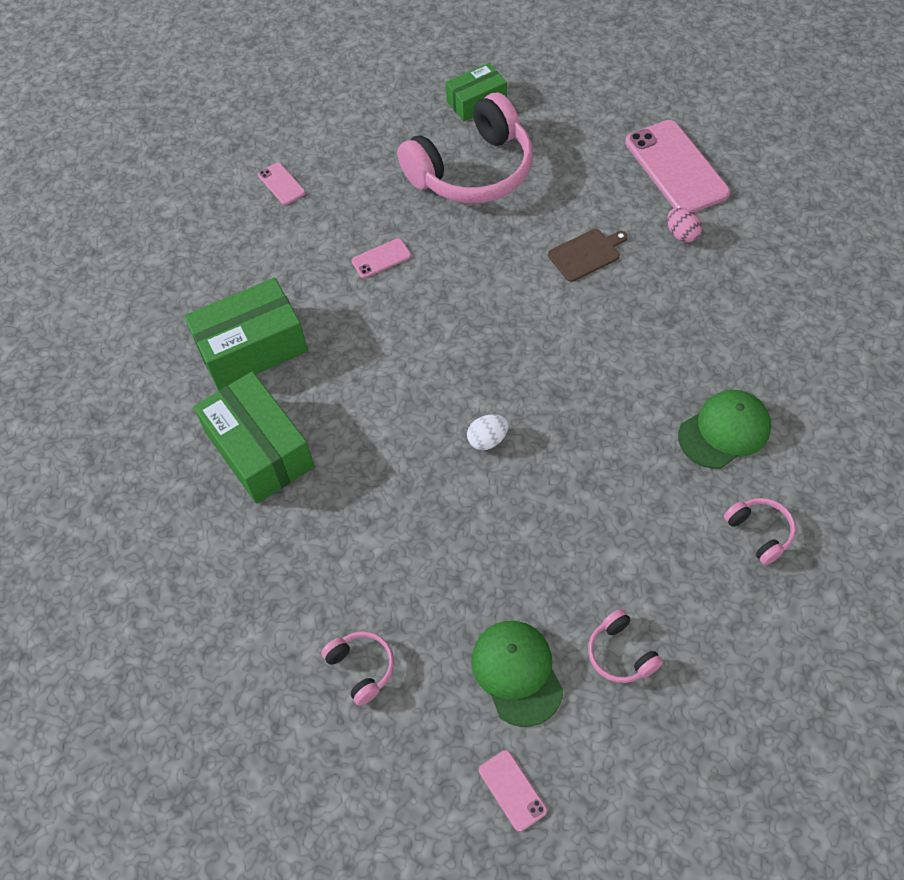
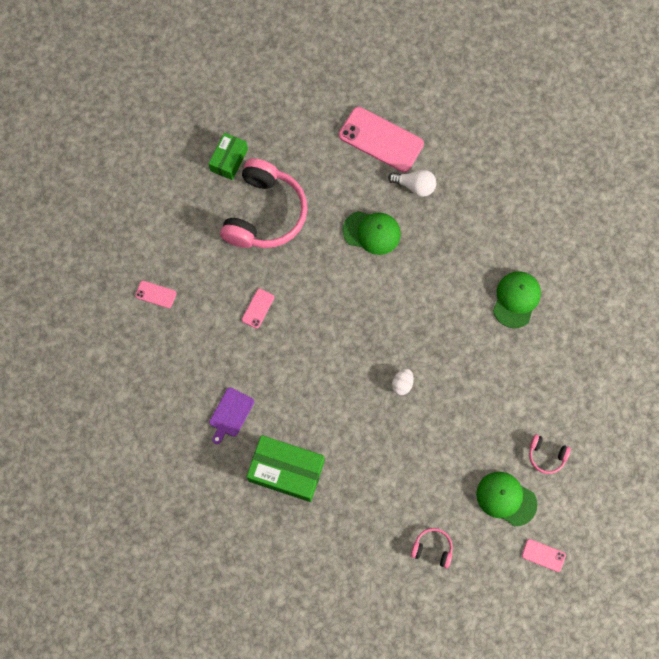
camera: 40 degrees left, 15 degrees up
green box [184,278,308,390] -> purple cutting board [209,387,254,444]
brown cutting board [548,229,628,282] -> green cap [342,211,401,255]
pink egg [667,208,702,242] -> white light bulb [388,170,436,197]
pink headphones [724,498,796,565] -> none

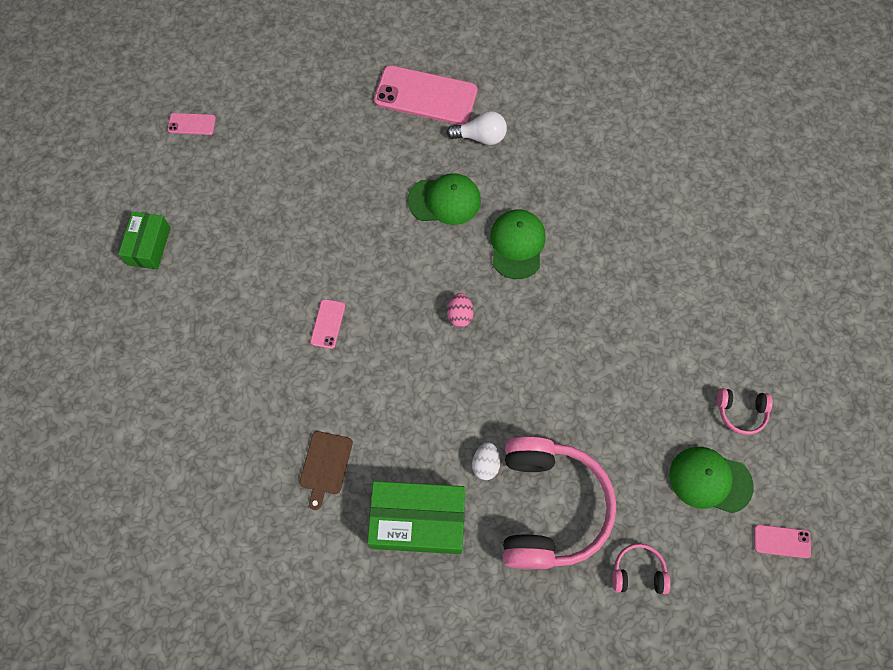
camera: 15 degrees left, 5 degrees down
pink phone [135,281,177,308] -> pink phone moved to [167,113,216,135]
green box [209,133,248,180] -> green box moved to [118,212,171,270]
purple cutting board [209,387,254,444] -> brown cutting board [299,431,353,510]
pink headphones [220,158,308,248] -> pink headphones moved to [503,436,617,569]
white egg [392,369,414,395] -> white egg moved to [472,442,500,480]
green cap [493,271,541,328] -> green cap moved to [490,209,546,279]
none -> pink egg [447,293,473,328]

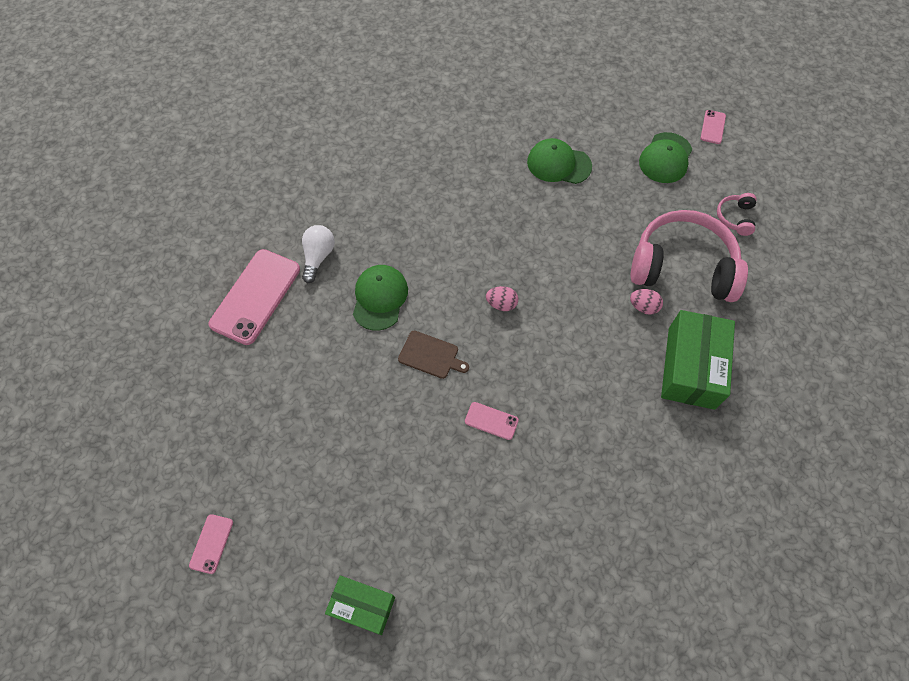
camera: 80 degrees left, 5 degrees down
brown cutting board [299,431,353,510] -> brown cutting board moved to [398,331,469,379]
white egg [472,442,500,480] -> pink egg [630,289,663,315]
green cap [490,209,546,279] -> green cap moved to [527,138,592,184]
pink headphones [717,388,773,435] -> none

